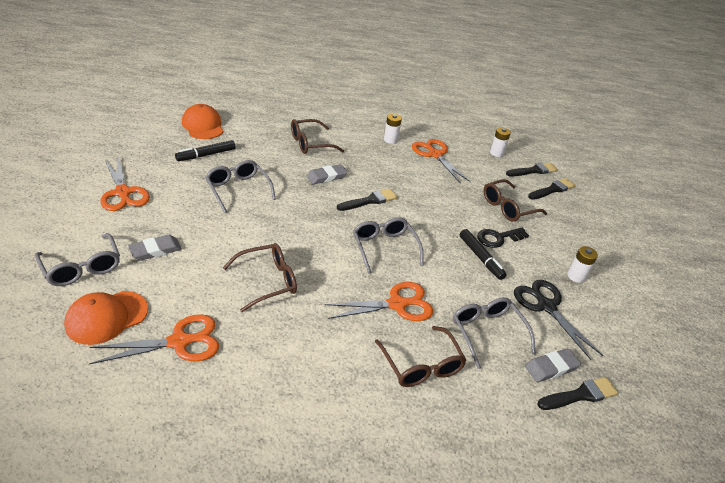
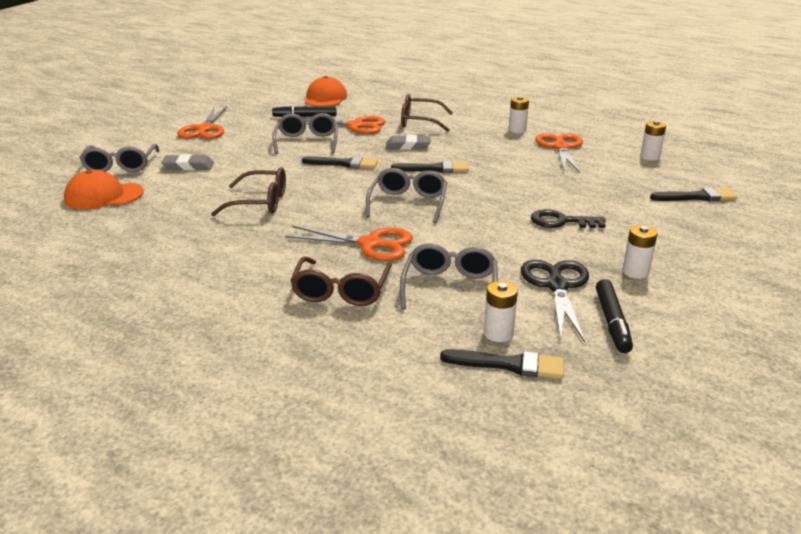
camera: 35 degrees right, 10 degrees down
orange scissors [90,314,219,364] -> orange scissors moved to [302,116,386,134]
black marker [460,229,507,280] -> black marker moved to [596,279,633,353]
brown glasses [483,179,547,222] -> none
black brush [506,162,558,177] -> black brush moved to [302,156,378,169]
grey eraser [525,348,581,382] -> white battery [484,281,518,342]

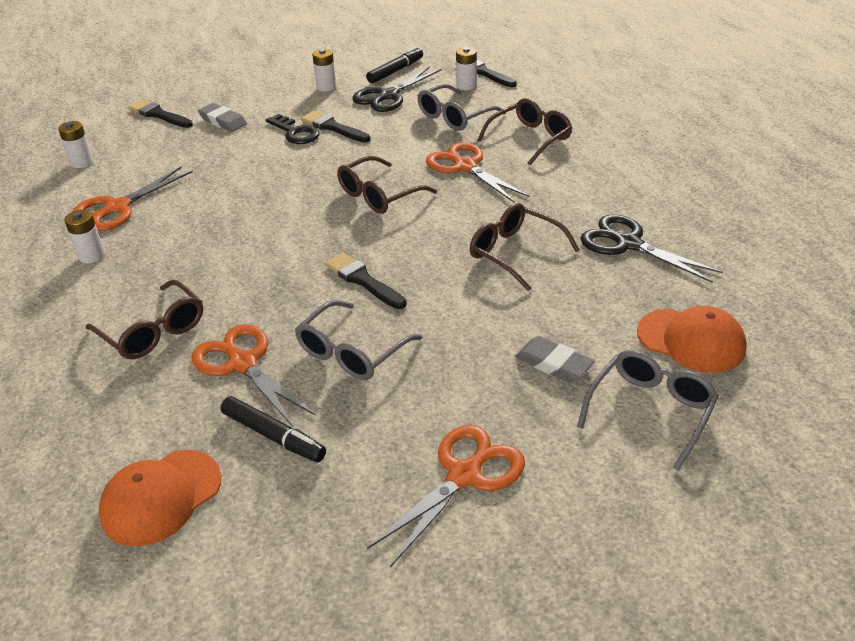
camera: 140 degrees left, 10 degrees up
grey glasses [366,168,447,223] -> brown glasses [337,156,437,214]
grey eraser [386,135,431,150] -> grey eraser moved to [198,103,247,132]
black brush [391,161,469,173] -> black brush moved to [301,111,370,143]
none -> black scissors [581,214,723,283]

